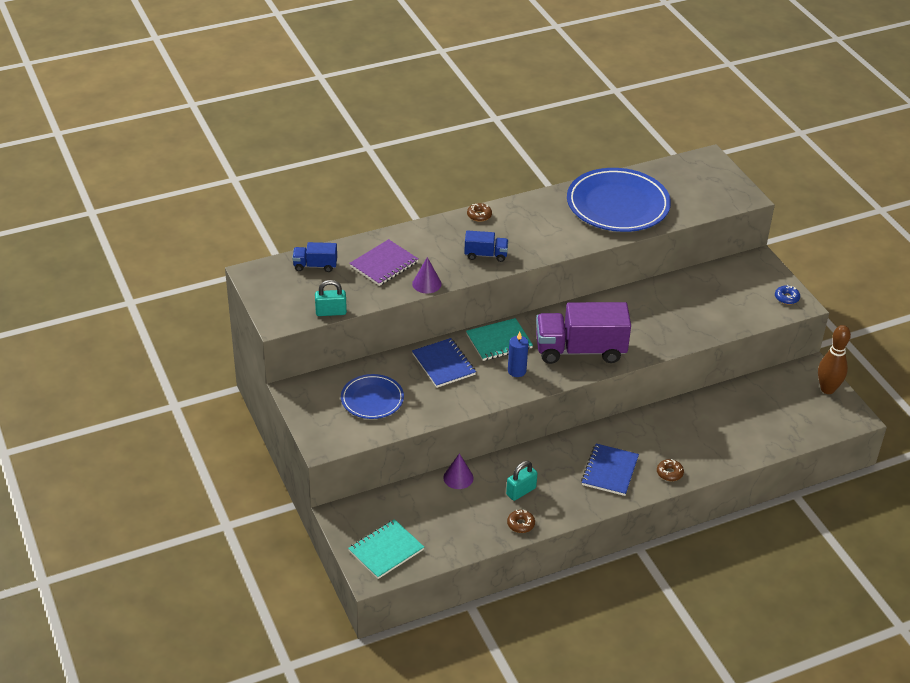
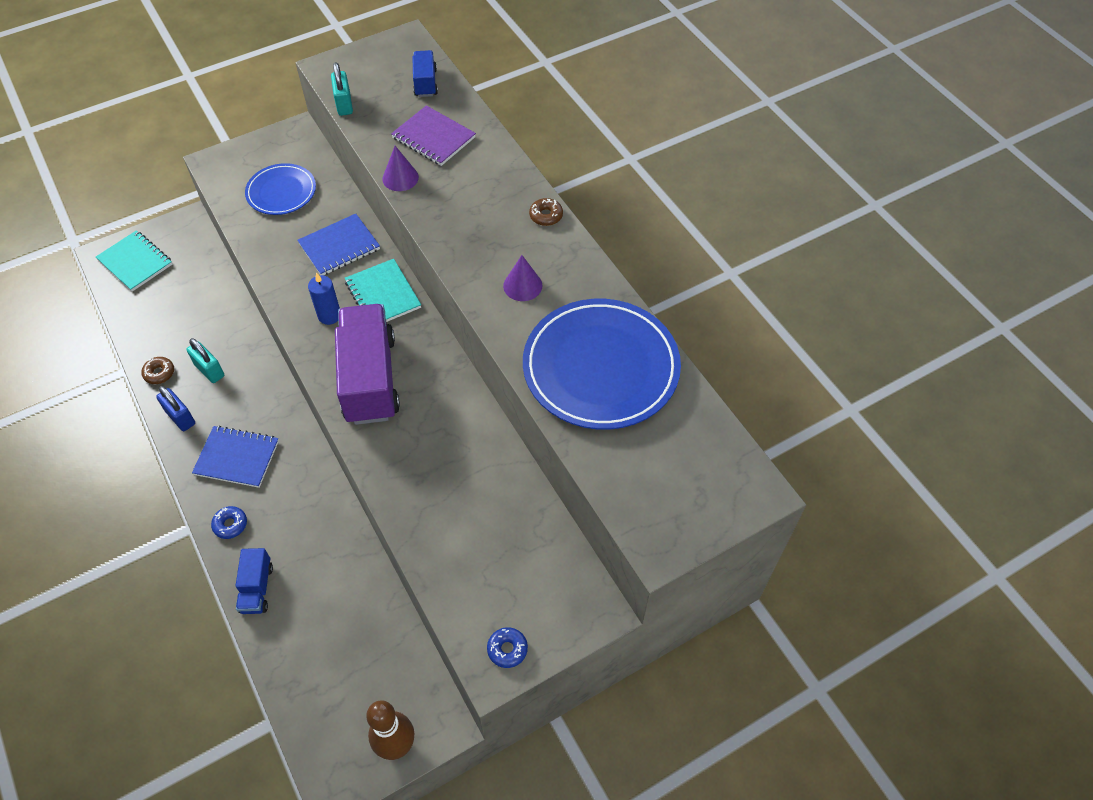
camera: 85 degrees right, 15 degrees up
purple cone [443,453,474,489] -> purple cone moved to [503,255,542,301]
blue truck [464,230,508,262] -> blue truck moved to [235,548,273,614]
brown donut [657,459,684,481] -> blue donut [211,506,247,539]
none -> blue padlock [156,386,195,431]

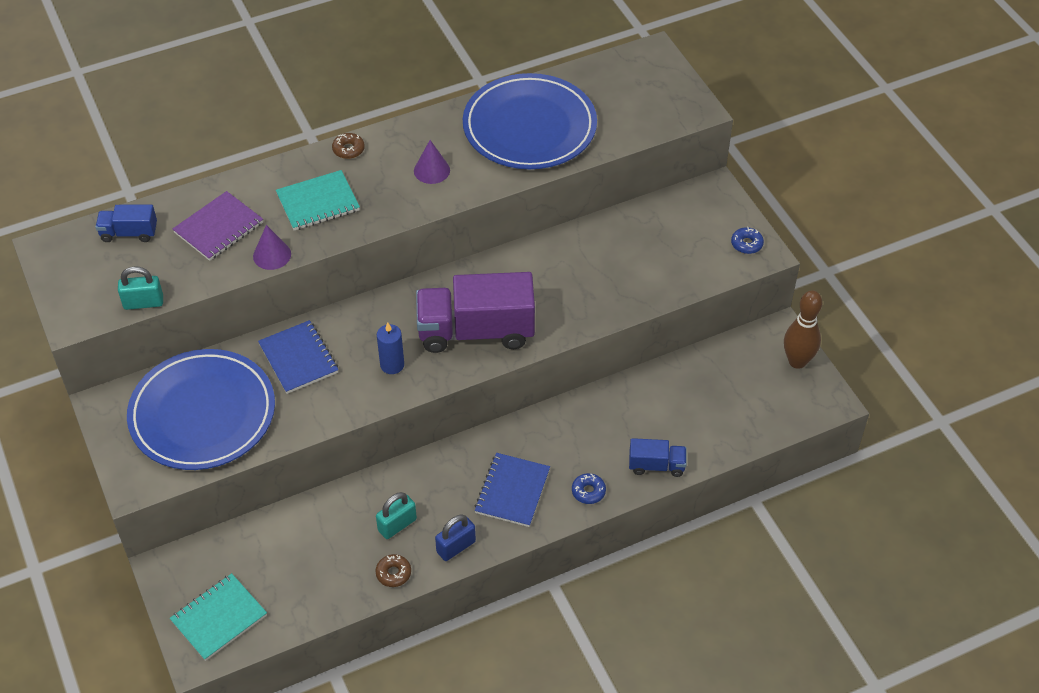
camera: 85 degrees left, 5 degrees down
blue plate [245,163,316,215] -> blue plate [127,349,275,470], size x1.80
turquoise notebook [345,259,421,322] -> turquoise notebook moved to [276,170,360,231]

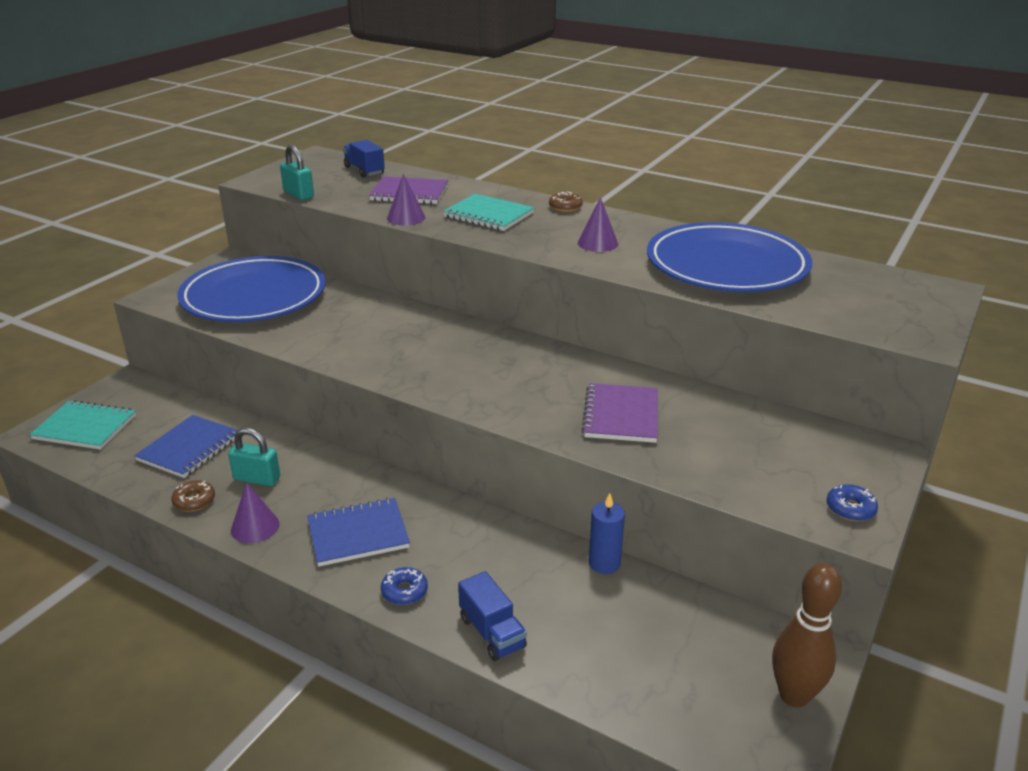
camera: 55 degrees right, 20 degrees down
blue notebook [258,320,339,394] -> blue notebook moved to [134,415,238,478]
blue candle [377,322,404,374] -> blue candle moved to [589,493,625,574]
purple truck [416,272,535,353] -> none
blue padlock [435,514,476,561] -> purple cone [231,483,280,543]
none -> purple notebook [582,383,658,443]

